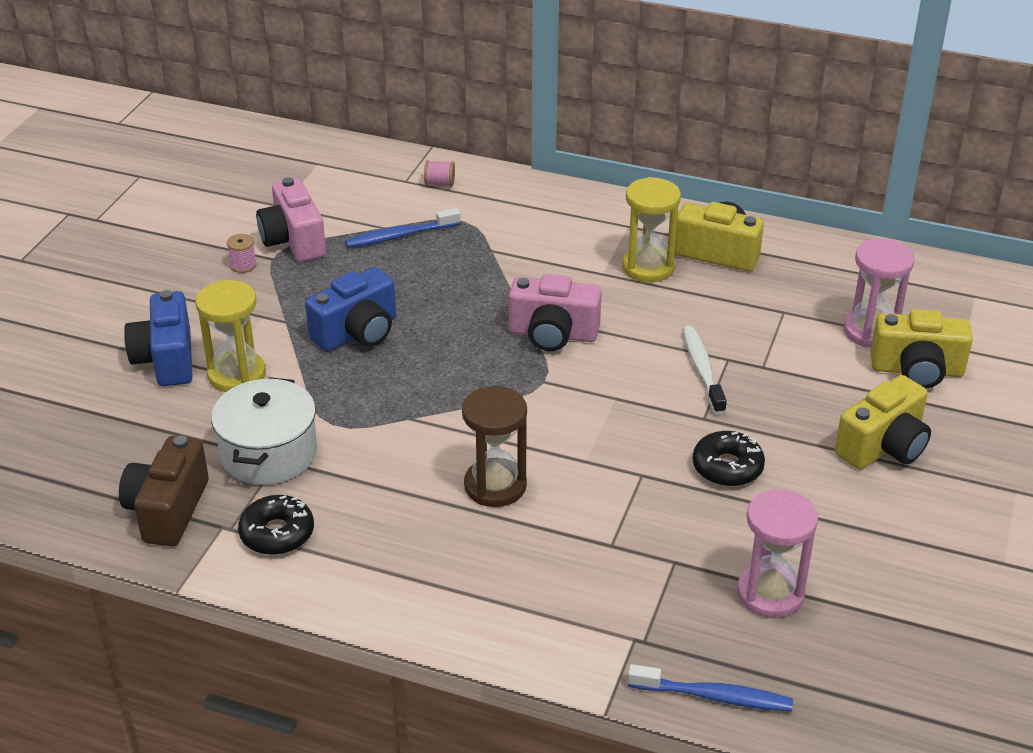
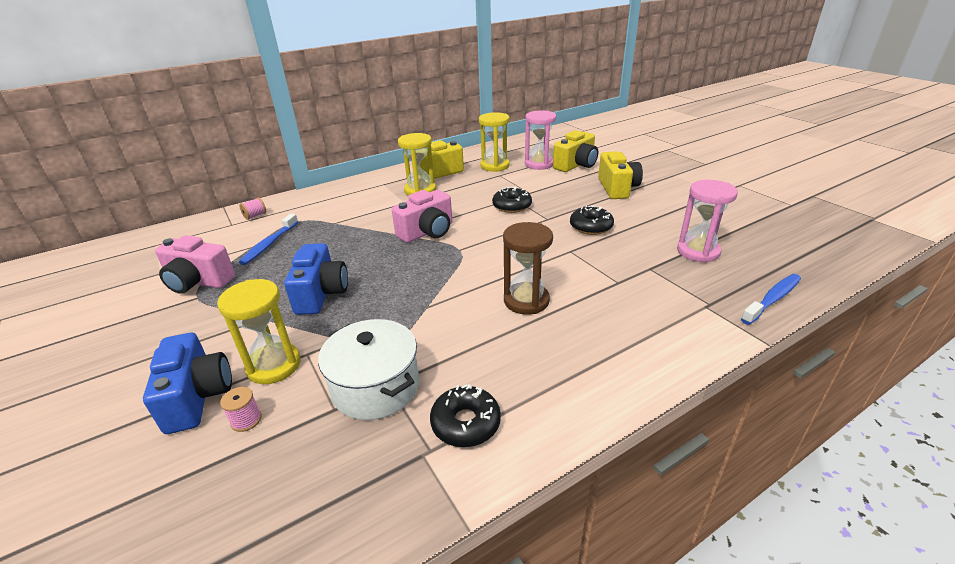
camera: 50 degrees left, 5 degrees down
brown camera [119,436,209,547] -> none
blue camera [124,290,193,386] -> blue camera turned 135 degrees counterclockwise [143,333,232,434]
pink spool [227,234,257,273] -> pink spool moved to [220,387,262,432]
white toothbrush [682,326,727,415] -> black donut [492,187,532,213]
none -> yellow hourglass [479,112,509,172]

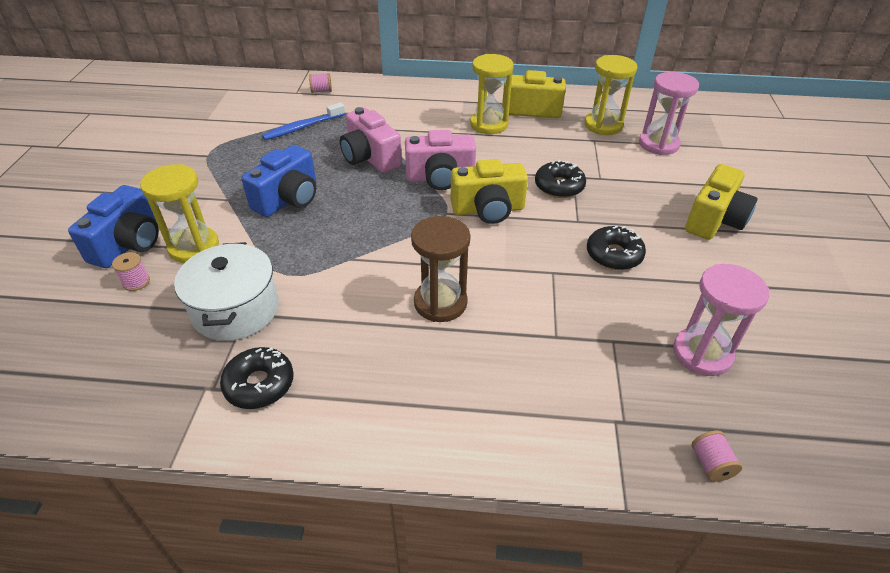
camera: 35 degrees right, 10 degrees up
pink camera [155,235,235,294] -> pink camera moved to [340,107,402,173]
yellow camera [553,130,598,172] -> yellow camera moved to [451,159,528,224]
blue toothbrush [741,274,801,325] -> pink spool [692,431,743,482]

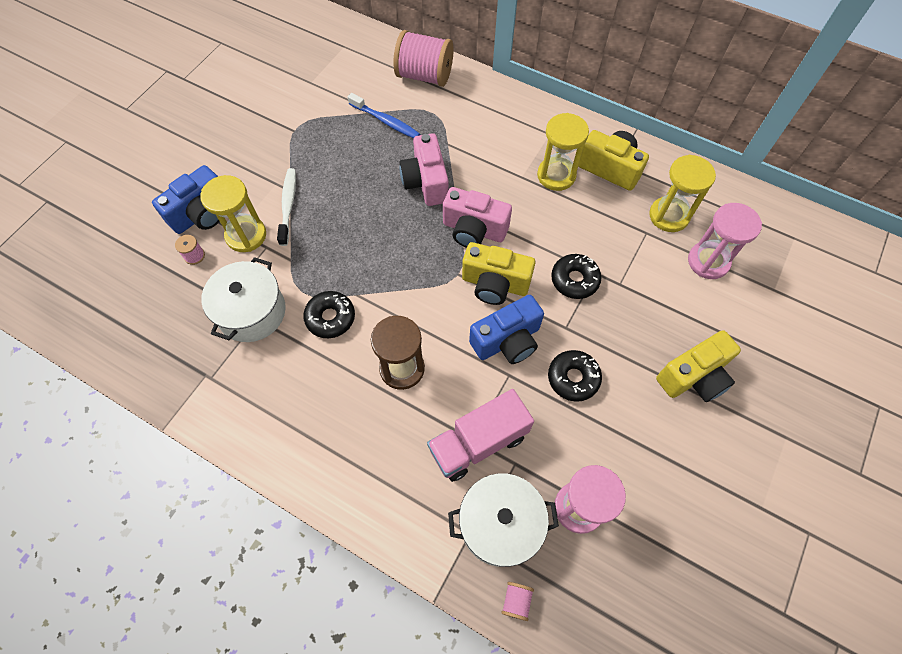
camera: 25 degrees right, 20 degrees up
black donut [220,347,294,409] -> black donut moved to [303,291,355,338]
blue camera [242,145,316,217] -> blue camera moved to [469,295,544,364]
blue toothbrush [262,102,345,140] -> blue toothbrush turned 135 degrees counterclockwise [347,93,420,138]
pink spool [309,73,332,93] -> pink spool [393,30,454,87], size x2.43
none -> white toothbrush [277,168,296,246]
none -> pink truck [427,389,534,482]
none -> white pot [448,473,559,567]

